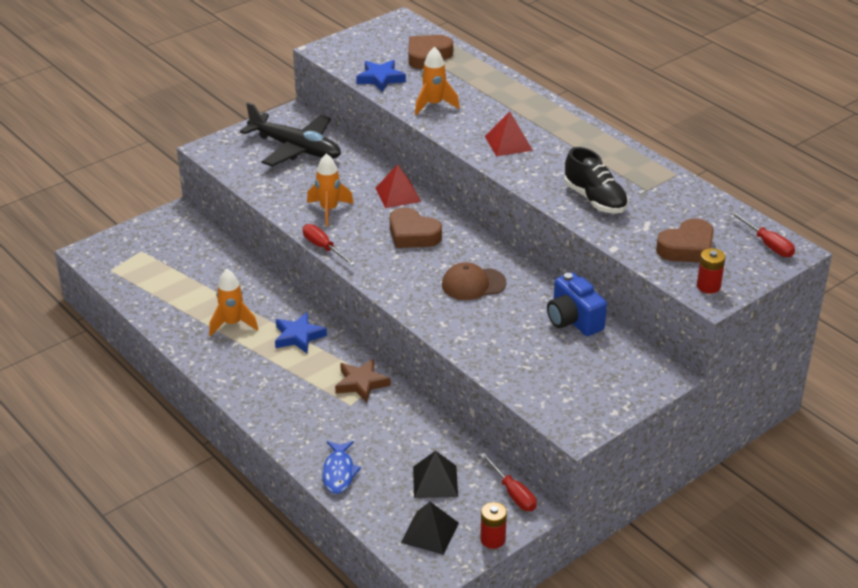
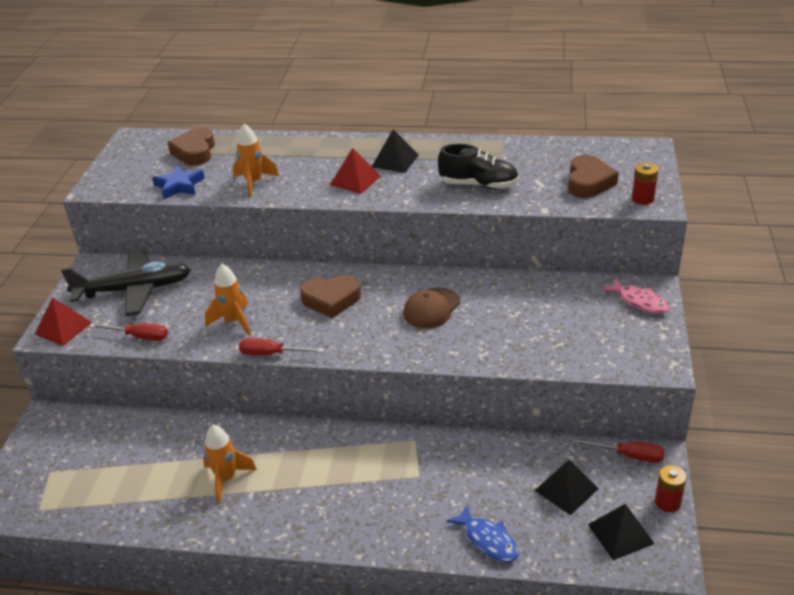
camera: 40 degrees left, 0 degrees up
blue star [275,312,327,353] -> none
brown star [335,359,391,403] -> none
red pyramid [376,164,421,208] -> red pyramid moved to [35,297,92,346]
blue camera [547,272,607,336] -> none
red screwdriver [730,211,795,257] -> red screwdriver moved to [89,323,168,341]
none -> black pyramid [372,129,419,173]
none -> pink fish [601,278,670,314]

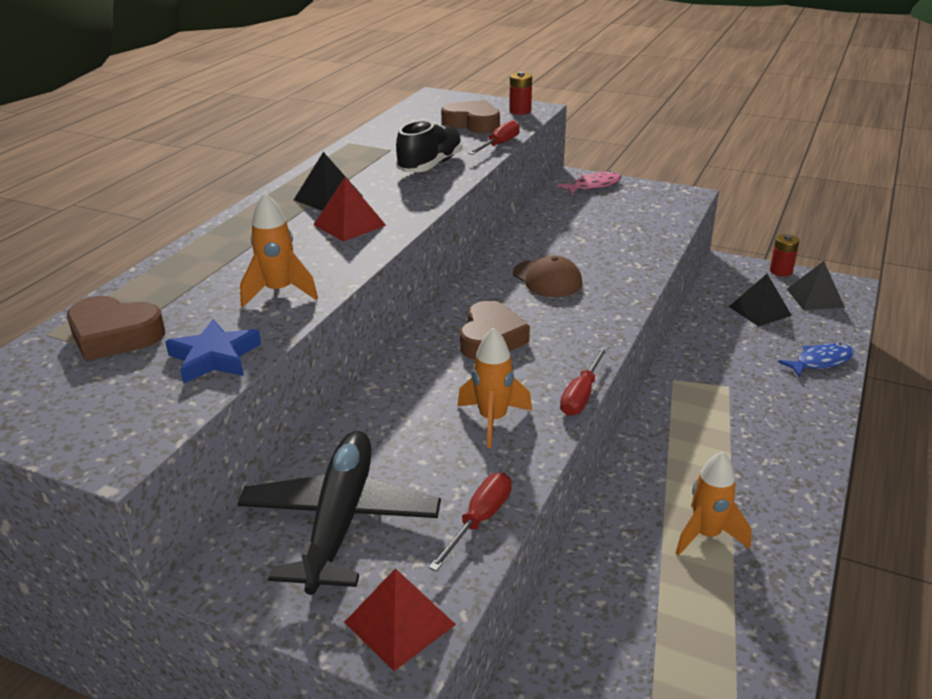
camera: 75 degrees left, 5 degrees down
red screwdriver [573,439,664,463] -> red screwdriver moved to [468,120,520,155]

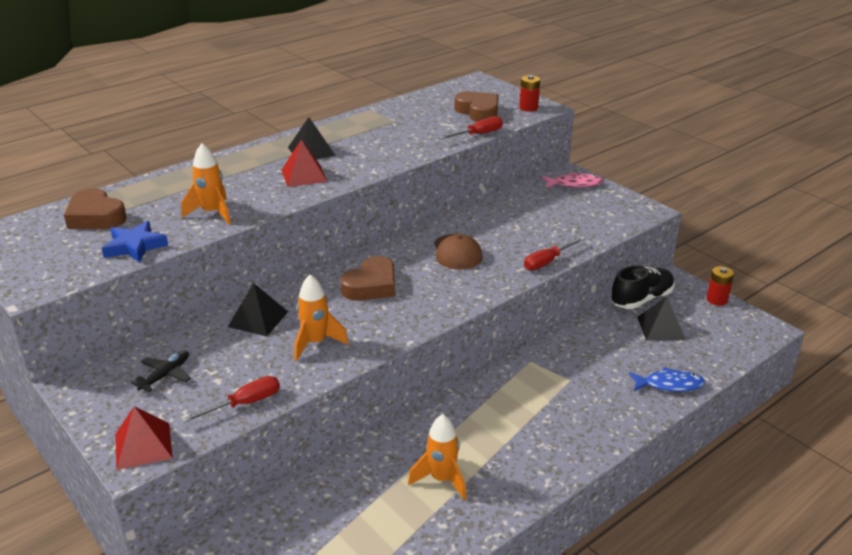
camera: 25 degrees right, 0 degrees up
black plane [237,431,441,595] -> black plane [131,350,191,392], size x0.45
black shoe [396,120,462,172] -> black shoe moved to [611,265,674,309]
red screwdriver [560,346,608,416] -> red screwdriver moved to [524,237,585,270]
black pyramid [787,261,845,310] -> black pyramid moved to [228,283,288,336]

